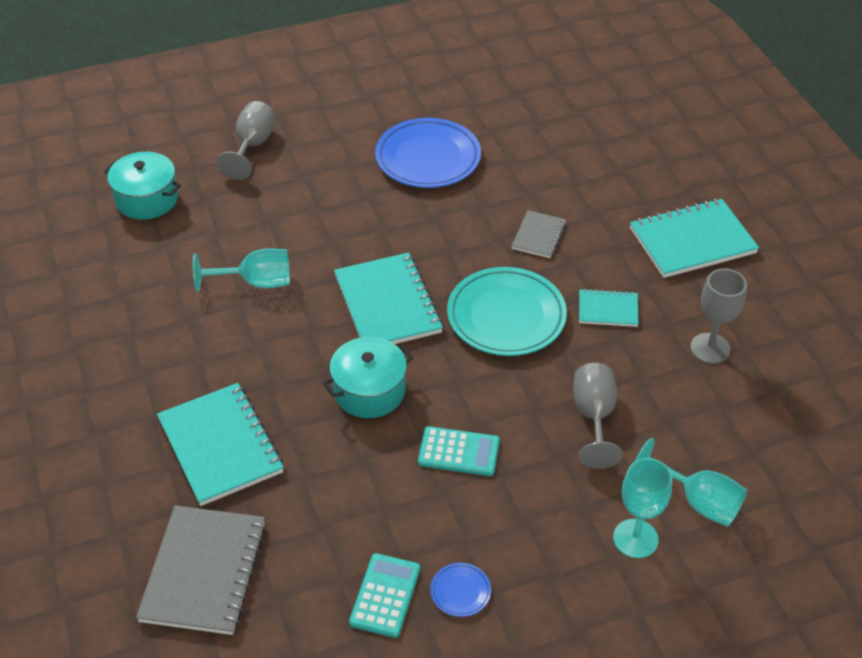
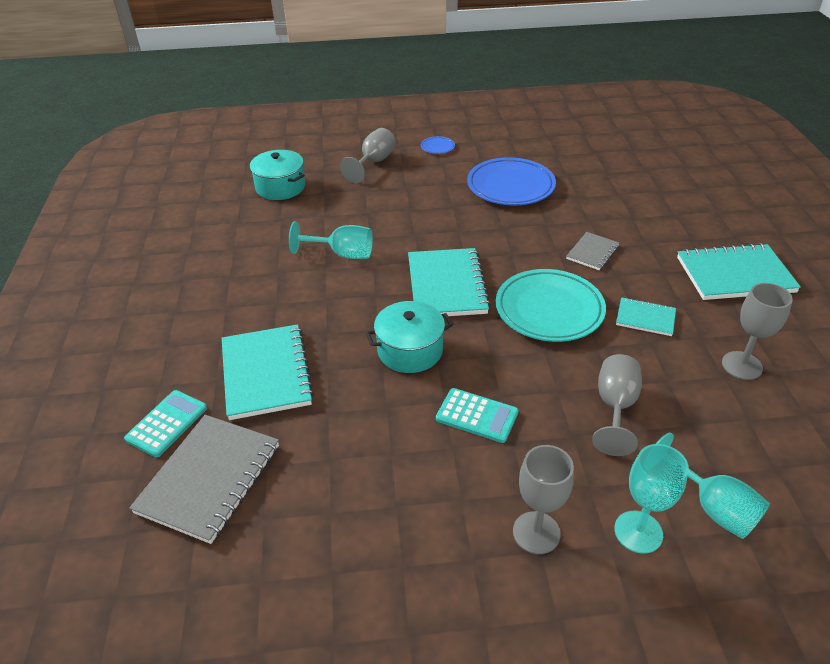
camera: 15 degrees right, 5 degrees down
turquoise calculator [349,553,420,638] -> turquoise calculator moved to [124,390,207,458]
blue plate [430,563,491,617] -> blue plate moved to [421,136,455,154]
none -> grey goblet [513,445,574,554]

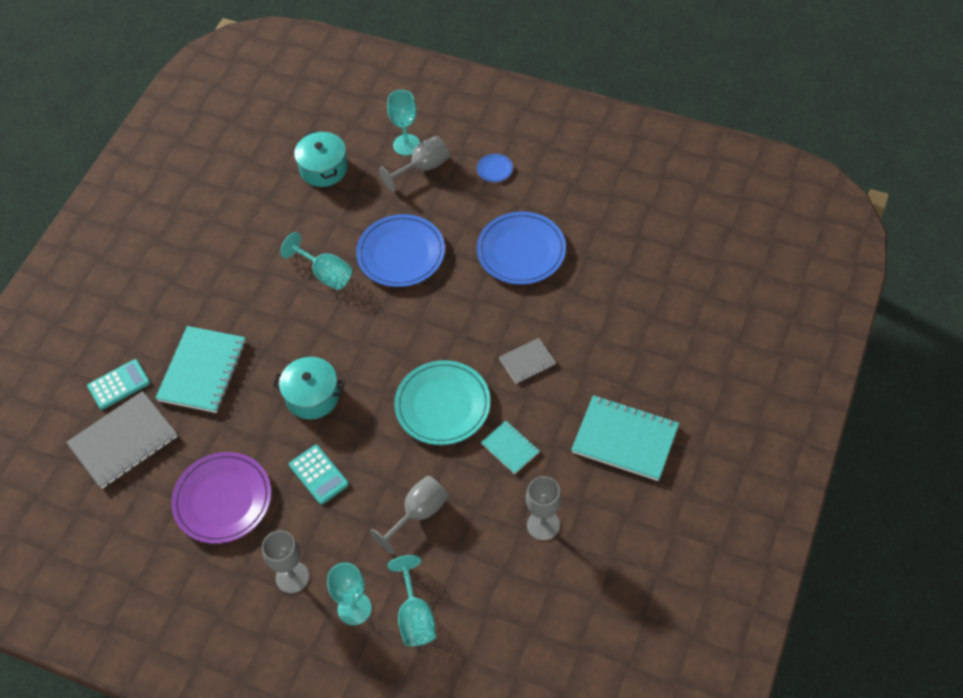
camera: 30 degrees right, 15 degrees up
turquoise notebook [408,248,491,316] -> none
none -> purple plate [171,452,271,544]
none -> blue plate [356,214,445,287]
none -> turquoise goblet [387,90,420,156]

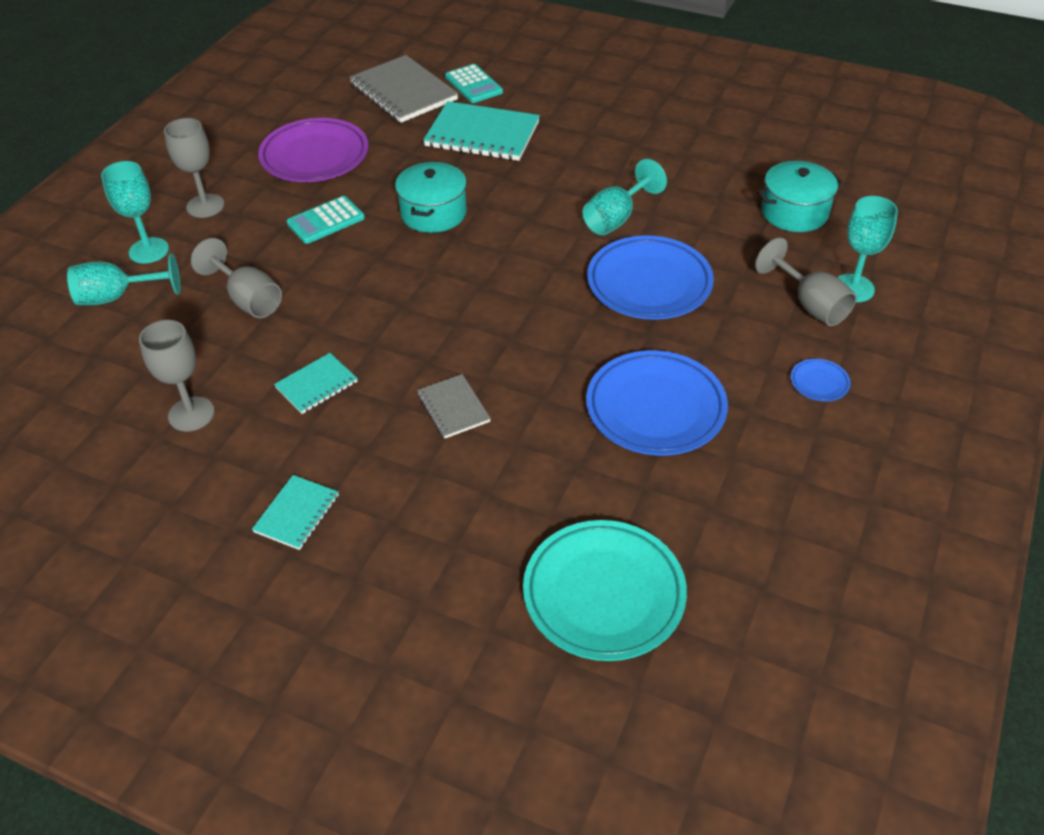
camera: 90 degrees right, 10 degrees down
turquoise plate [394,360,491,445] -> turquoise plate moved to [523,520,687,661]
turquoise notebook [571,395,679,481] -> turquoise notebook [252,475,339,550], size x0.53

